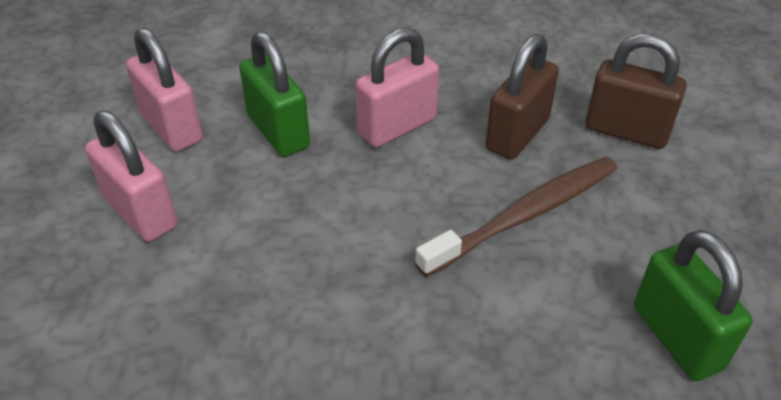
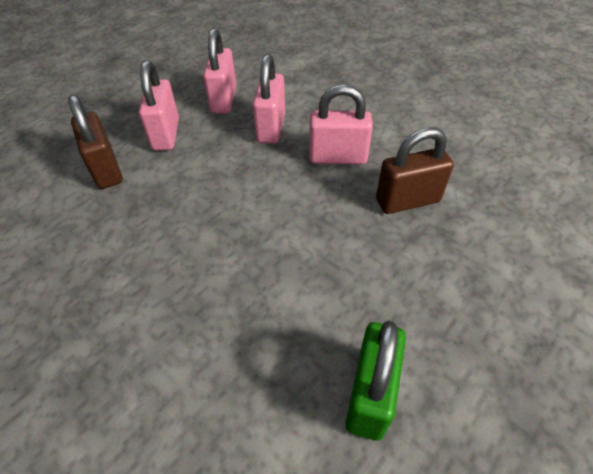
camera: 40 degrees right, 5 degrees up
green padlock [239,31,310,157] -> pink padlock [252,54,285,144]
brown toothbrush [415,157,617,277] -> none
brown padlock [585,33,686,149] -> brown padlock moved to [68,95,123,189]

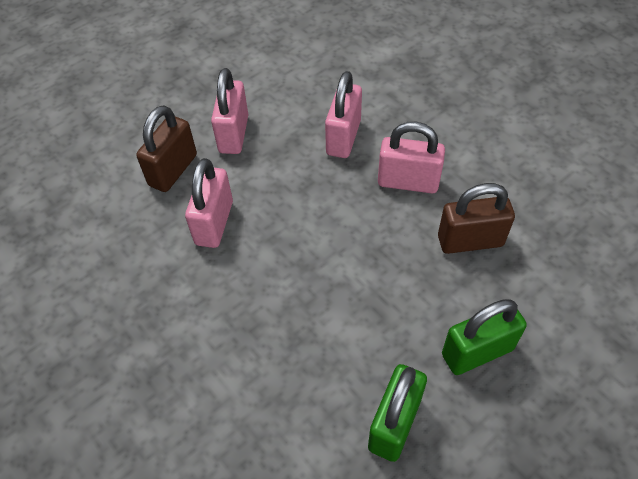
camera: 10 degrees right, 5 degrees up
brown padlock [68,95,123,189] -> brown padlock turned 45 degrees clockwise [136,105,197,192]
pink padlock [203,28,236,114] -> pink padlock moved to [185,158,233,248]
none -> green padlock [442,299,527,375]

